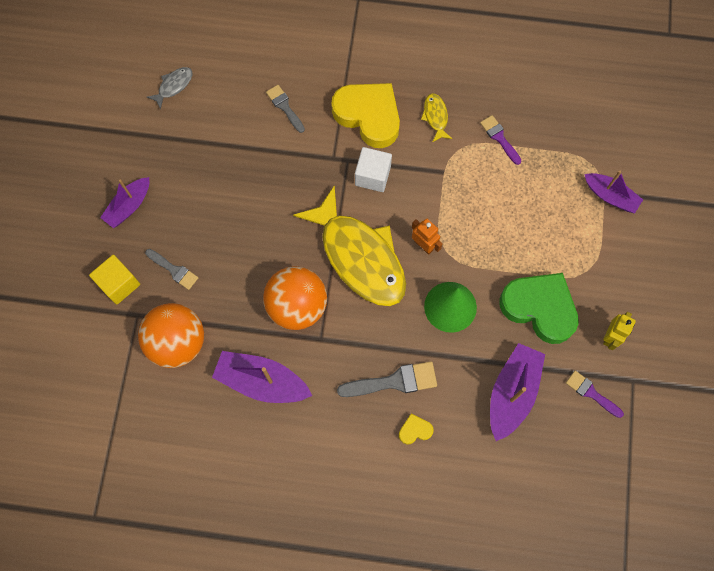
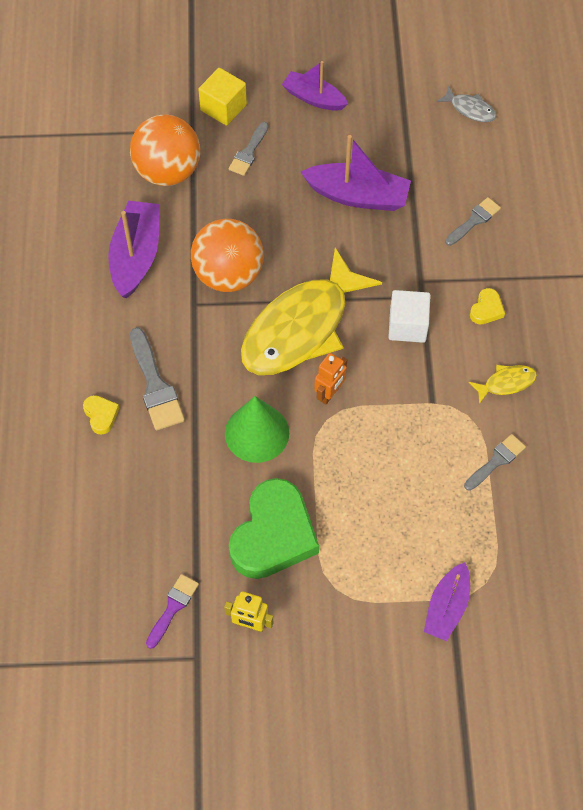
camera: 80 degrees right, 10 degrees down
yellow heart [331,83,400,148] -> yellow heart [470,288,505,324], size x0.42
purple brush [480,115,522,165] -> grey brush [464,434,526,491]
purple boat [490,343,545,441] -> purple boat moved to [301,135,411,211]

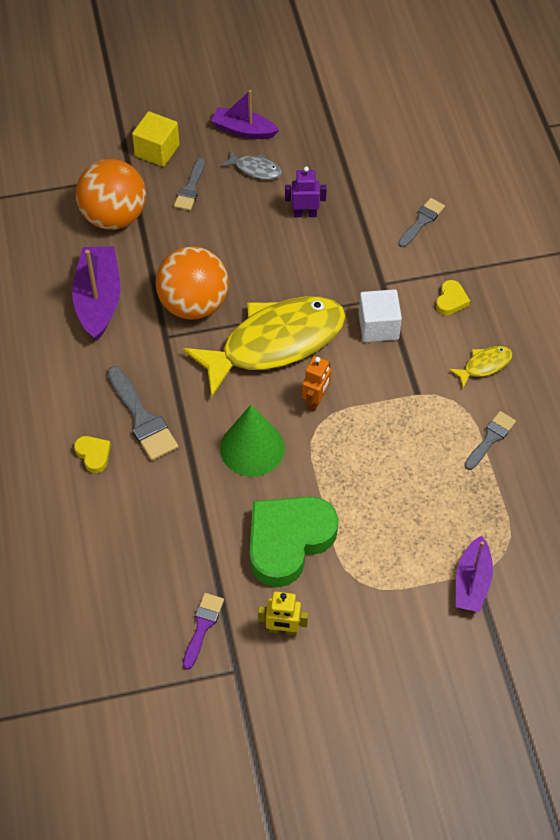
camera: 10 degrees left, 5 degrees down
green heart [229,478,319,579] -> green heart turned 150 degrees counterclockwise [250,496,338,587]
yellow fish [241,248,382,375] -> yellow fish turned 150 degrees counterclockwise [183,296,346,398]
purple boat [301,135,411,211] -> purple robot [285,166,327,217]
grey fish [437,86,496,122] -> grey fish moved to [221,150,282,180]

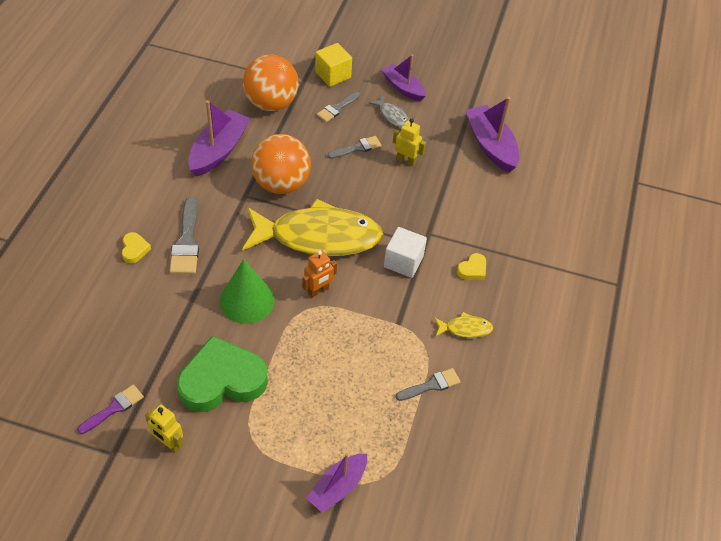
camera: 25 degrees right, 5 degrees down
purple robot [285,166,327,217] -> yellow robot [393,119,426,166]
grey brush [398,198,445,247] -> grey brush moved to [327,136,382,159]
none -> purple boat [465,97,519,173]

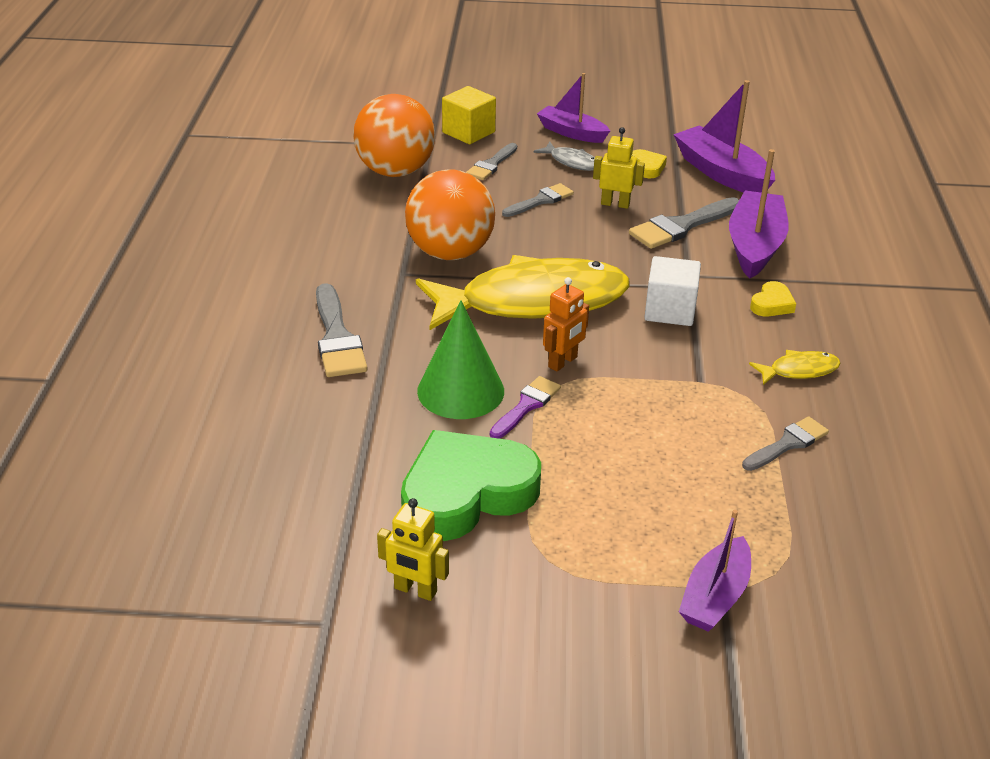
camera: 10 degrees left, 15 degrees down
purple brush [77,385,144,434] -> purple brush moved to [490,376,561,439]
yellow heart [122,232,151,264] -> yellow heart moved to [632,149,667,178]
purple boat [188,100,251,176] -> purple boat moved to [729,149,789,278]
none -> grey brush [629,197,739,249]

